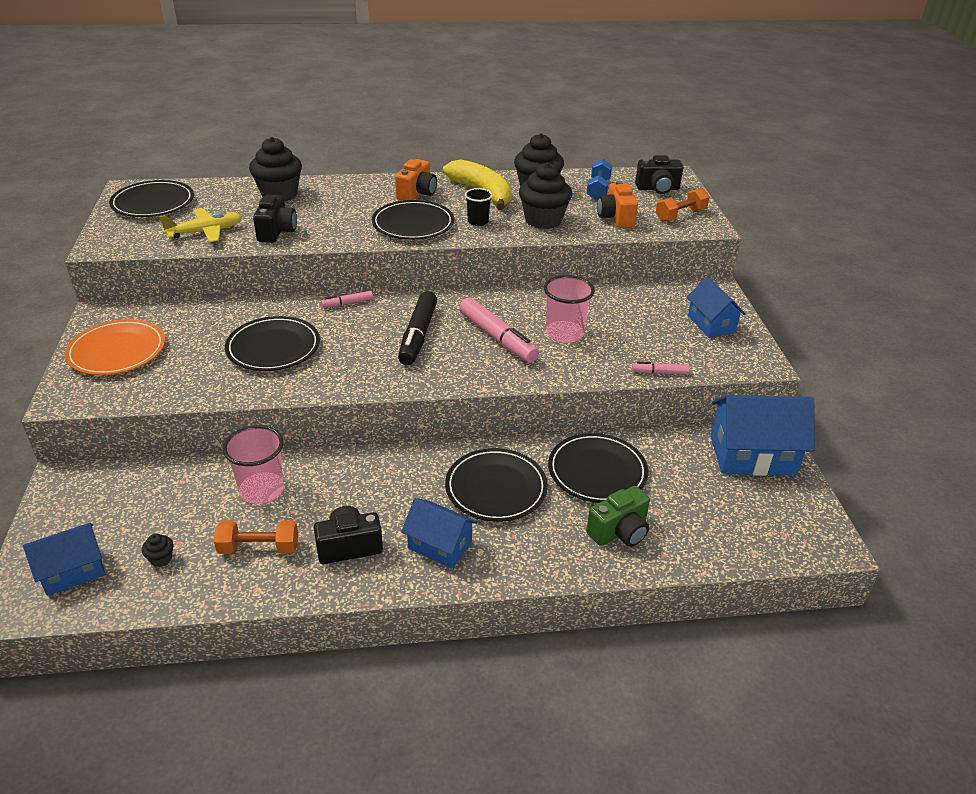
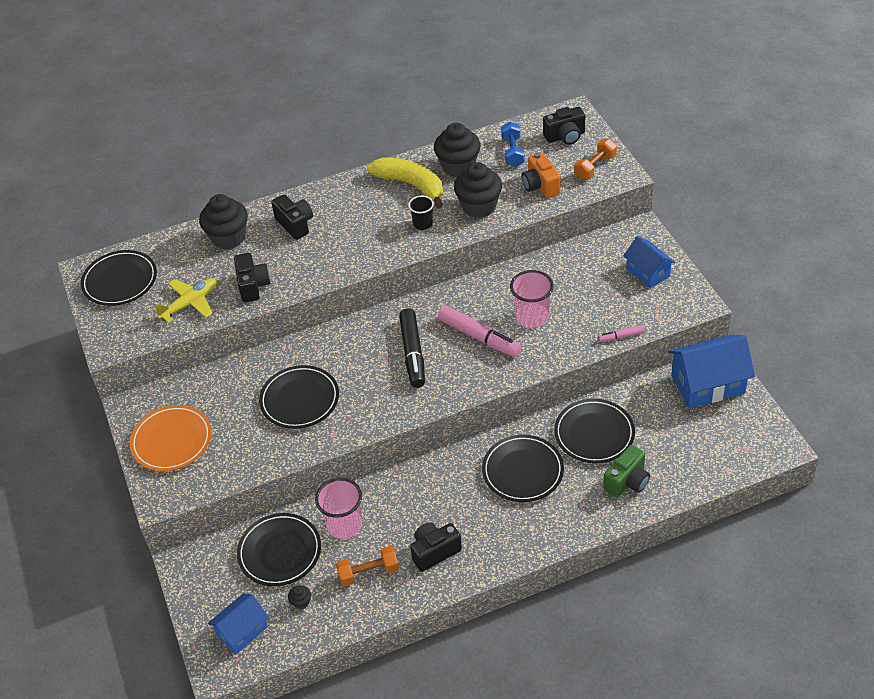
camera: 10 degrees left, 10 degrees up
pink marker [321,291,373,308] -> none
black plate [372,200,454,240] -> black plate moved to [237,513,321,586]
orange camera [395,159,437,201] -> none
blue house [401,498,478,569] -> none
none -> black camera [271,195,313,240]

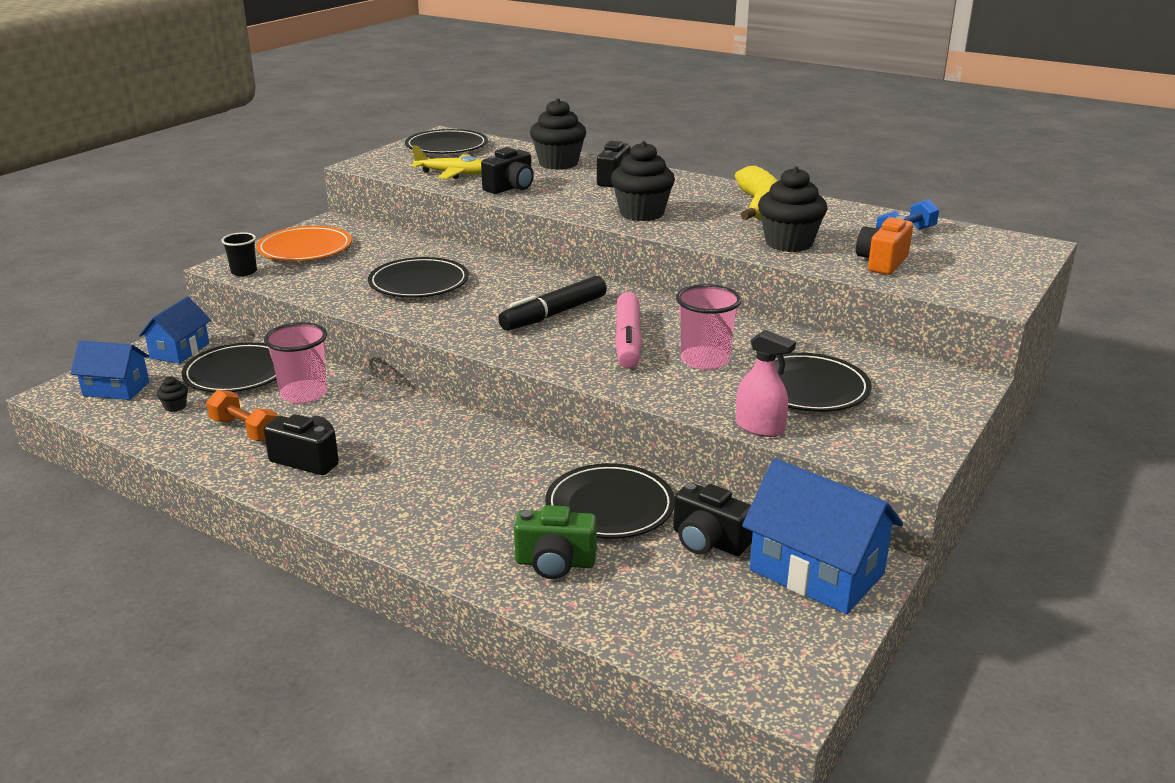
camera: 50 degrees right, 20 degrees down
black cup [408,196,434,230] -> black cup moved to [221,232,257,276]
black cupcake [434,123,481,177] -> black cupcake moved to [611,141,675,221]
black plate [482,435,564,502] -> black plate moved to [750,353,872,412]
black camera [543,107,585,145] -> black camera moved to [673,483,753,556]
orange dumbbell [574,138,617,180] -> none
pink marker [598,325,645,342] -> pink spray bottle [736,330,796,437]
blue house [623,236,676,288] -> blue house moved to [139,296,211,364]

